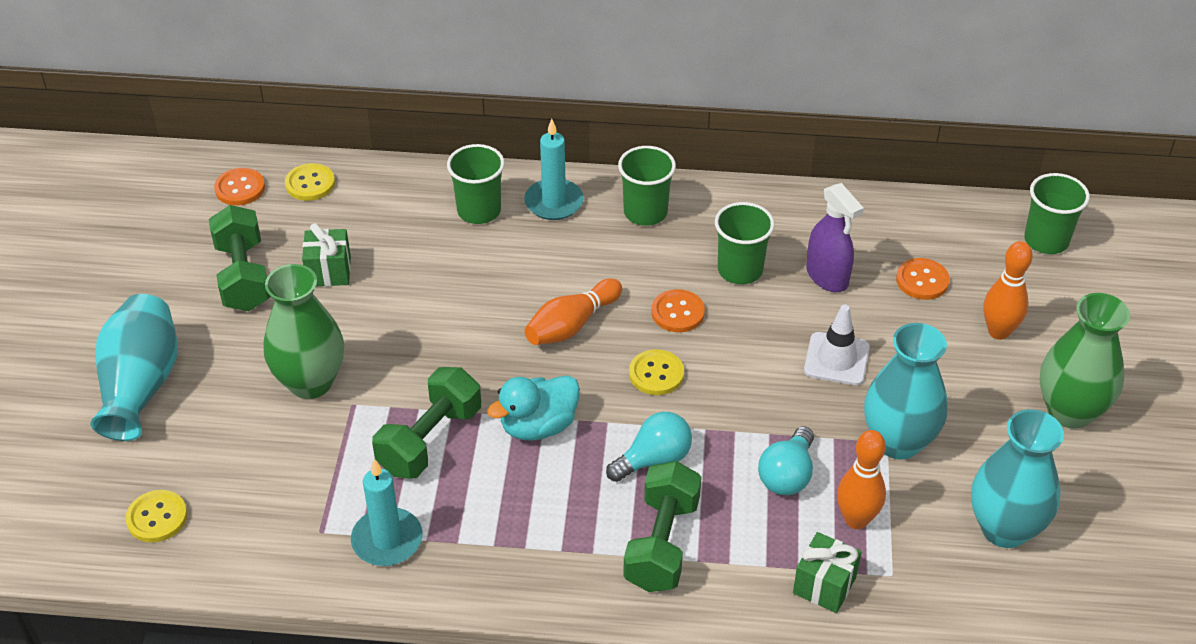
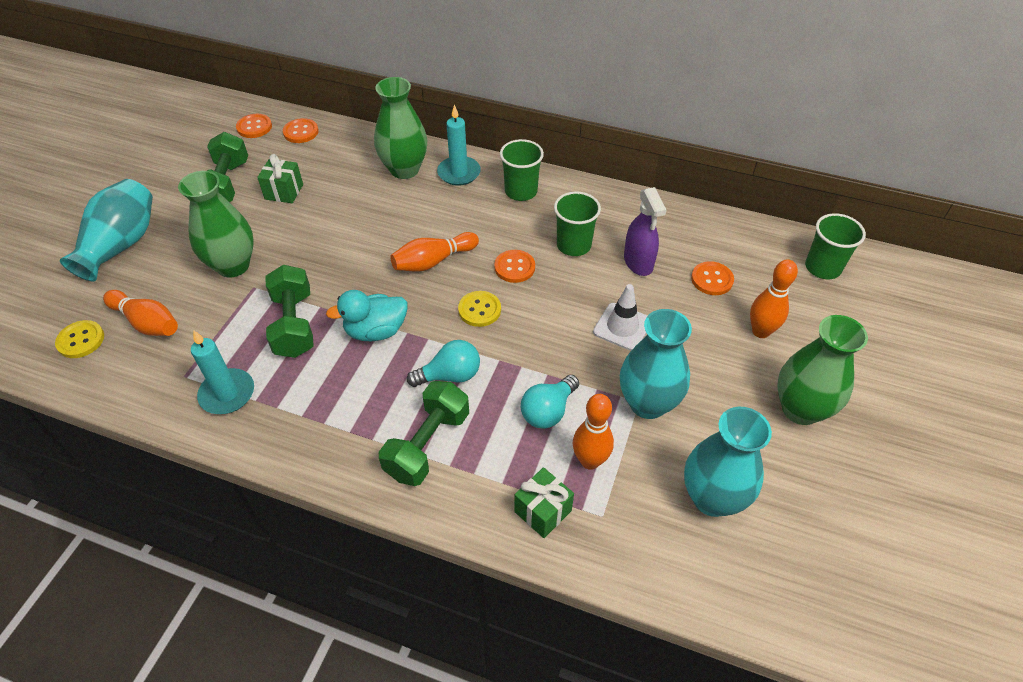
camera: 15 degrees right, 5 degrees up
yellow button [285,163,335,201] -> orange button [283,118,319,143]
green dumbbell [372,367,481,479] -> green dumbbell turned 60 degrees counterclockwise [266,265,314,358]
green cup [447,144,505,224] -> green vase [374,77,427,179]
none -> orange bowling pin [103,290,178,336]

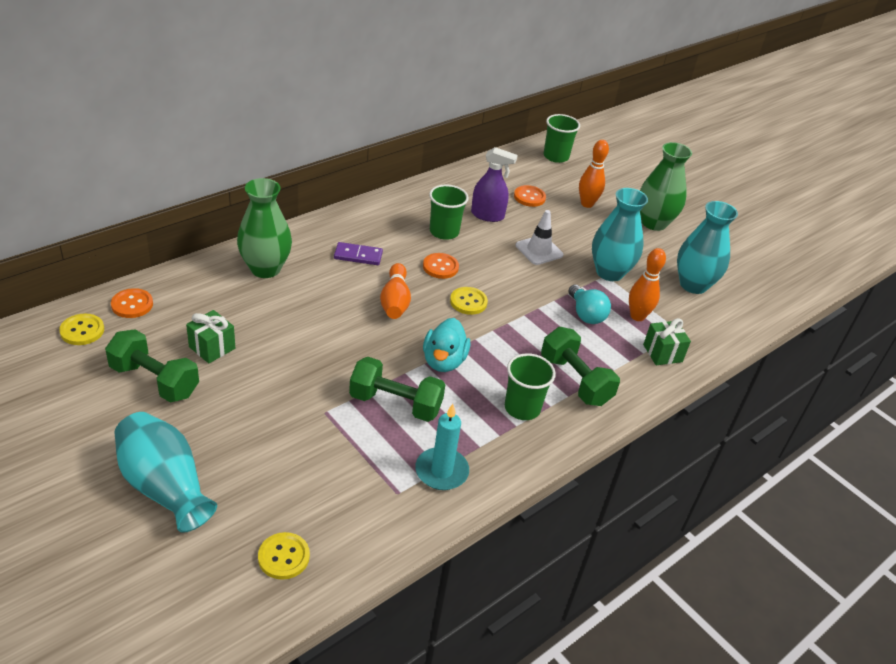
camera: 65 degrees left, 10 degrees down
orange bowling pin [103,290,178,336] -> none
green vase [178,171,254,278] -> none
orange button [236,114,272,138] -> yellow button [59,314,104,345]
turquoise light bulb [407,340,480,387] -> none
turquoise candle [437,104,481,186] -> none
green cup [500,139,544,201] -> green cup moved to [505,353,556,420]
none -> purple domino [334,242,383,265]

